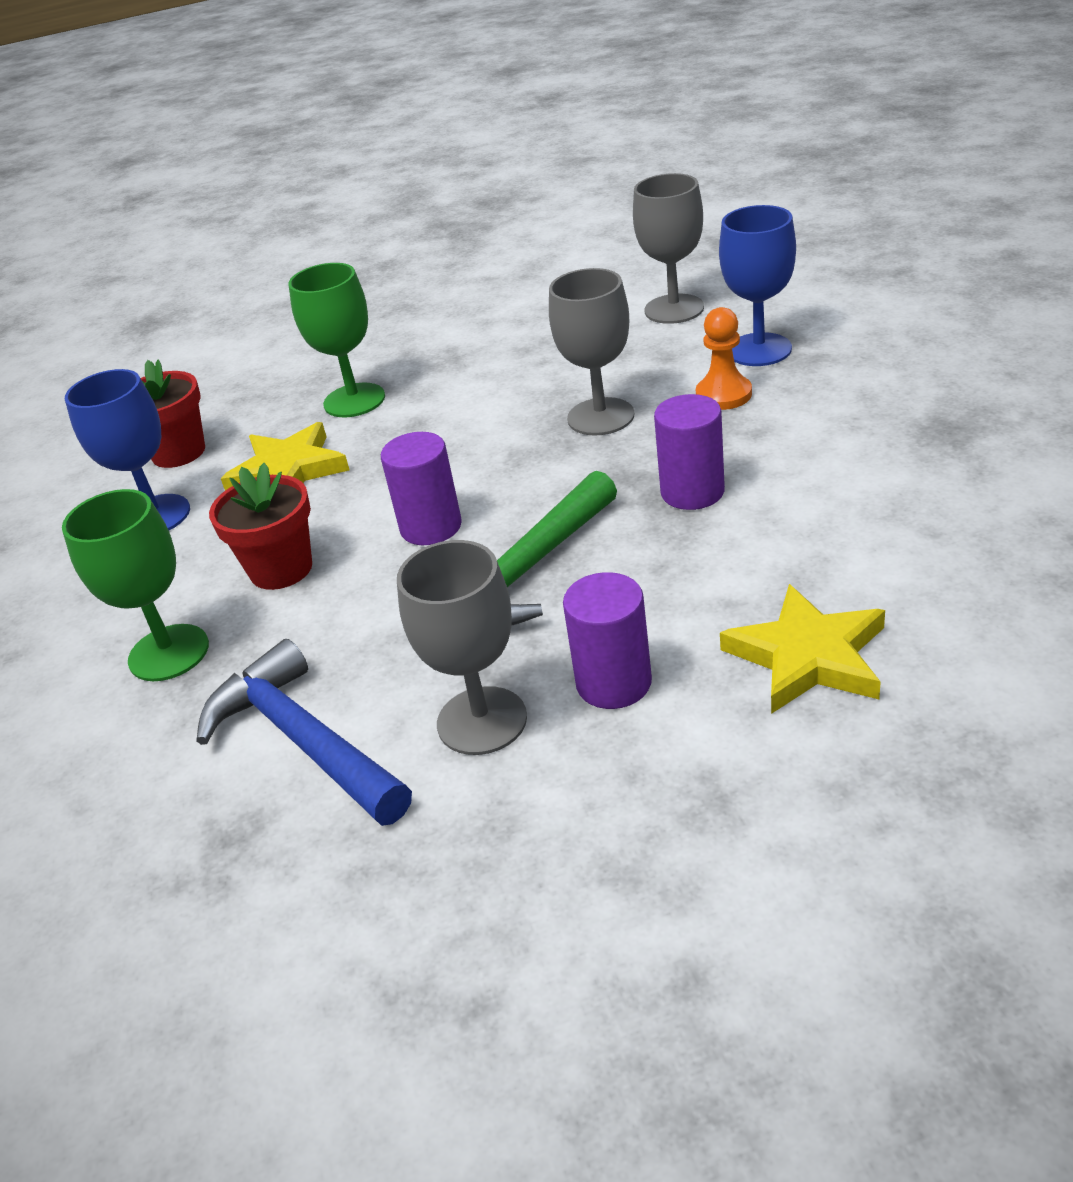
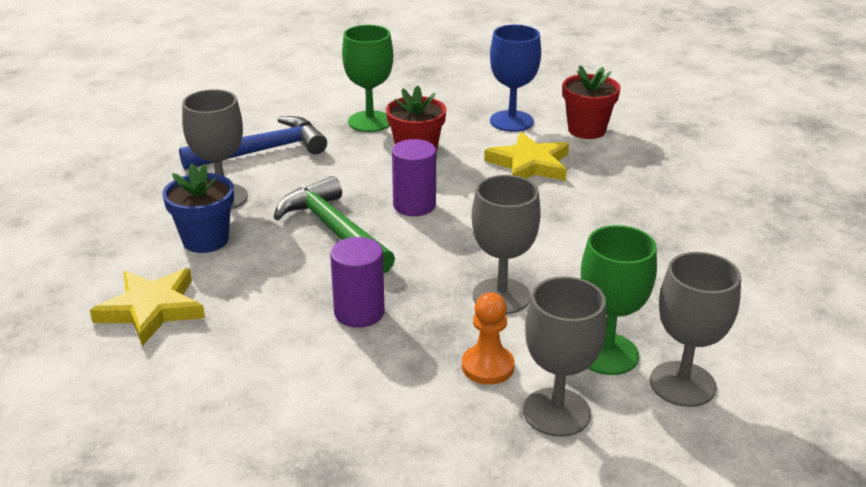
camera: 100 degrees right, 5 degrees down
green goblet [288,263,385,417] -> green goblet moved to [581,225,657,375]
purple cylinder [563,572,652,709] -> blue flower pot [162,164,234,253]
blue goblet [719,205,796,366] -> grey goblet [523,276,607,437]

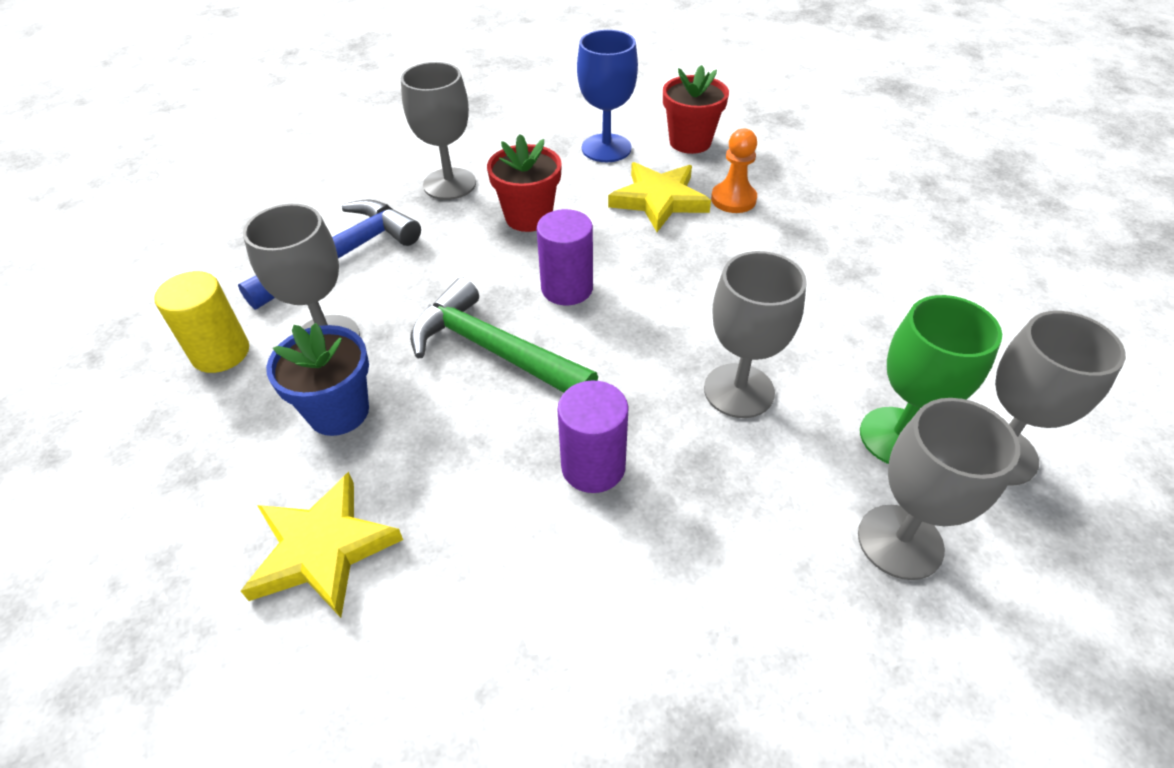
camera: 20 degrees left, 15 degrees up
green goblet [342,25,393,132] -> grey goblet [401,62,476,200]
orange pawn [462,292,515,385] -> orange pawn moved to [711,128,757,213]
none -> yellow cylinder [155,271,249,373]

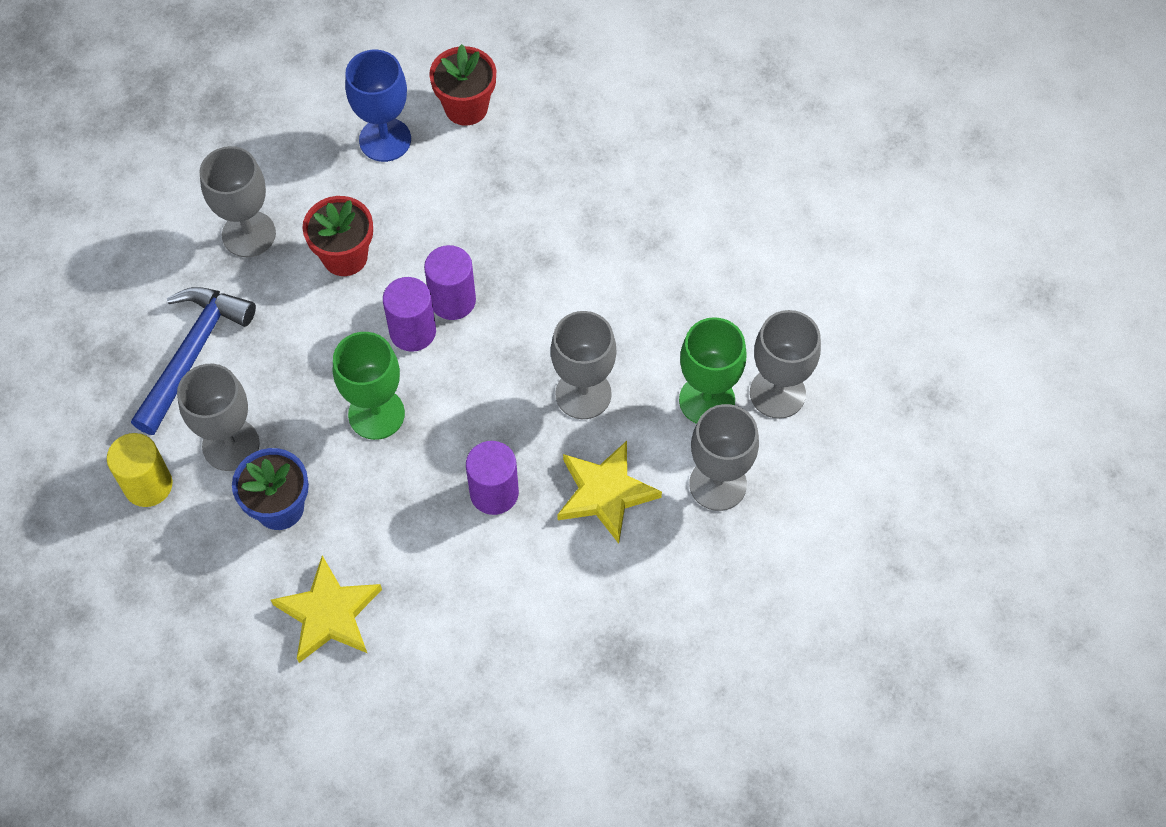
camera: 20 degrees left, 15 degrees up
green hammer [410,278,598,393] -> green goblet [333,332,405,440]
yellow star [608,162,711,232] -> yellow star moved to [557,441,662,544]
orange pawn [711,128,757,213] -> none
none -> purple cylinder [424,245,476,320]

